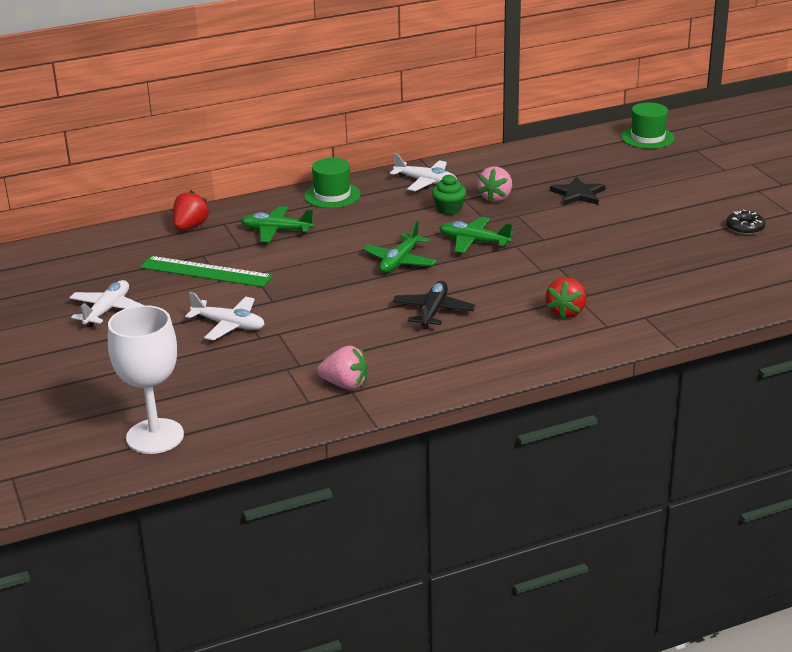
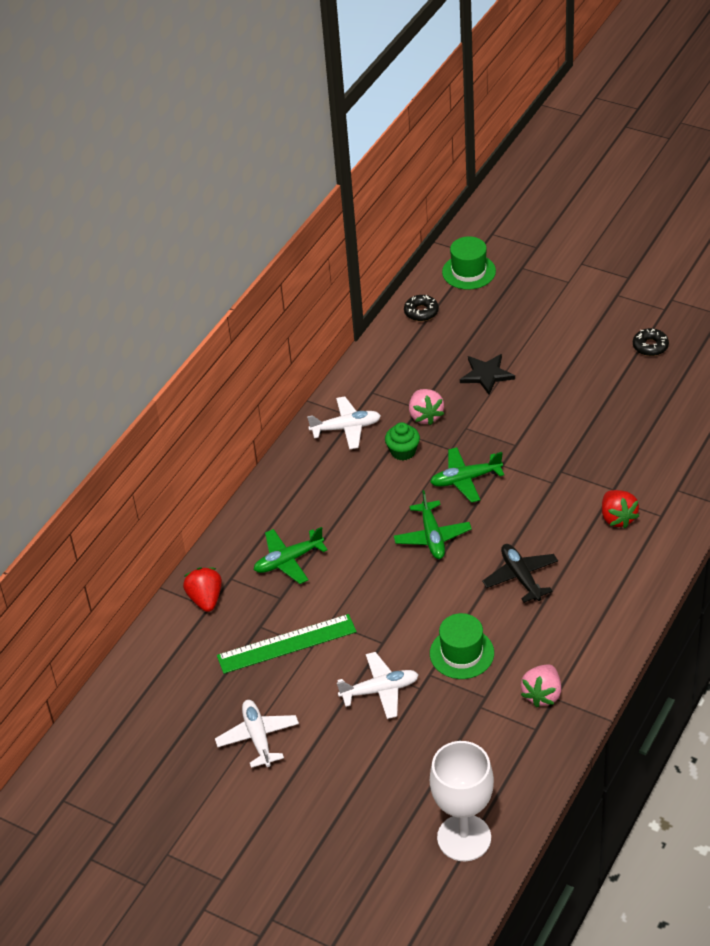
camera: 35 degrees left, 15 degrees up
green hat [304,158,361,208] -> green hat moved to [430,613,494,679]
pink strawberry [317,346,368,390] -> pink strawberry turned 135 degrees clockwise [521,664,561,708]
none -> black donut [404,295,439,321]

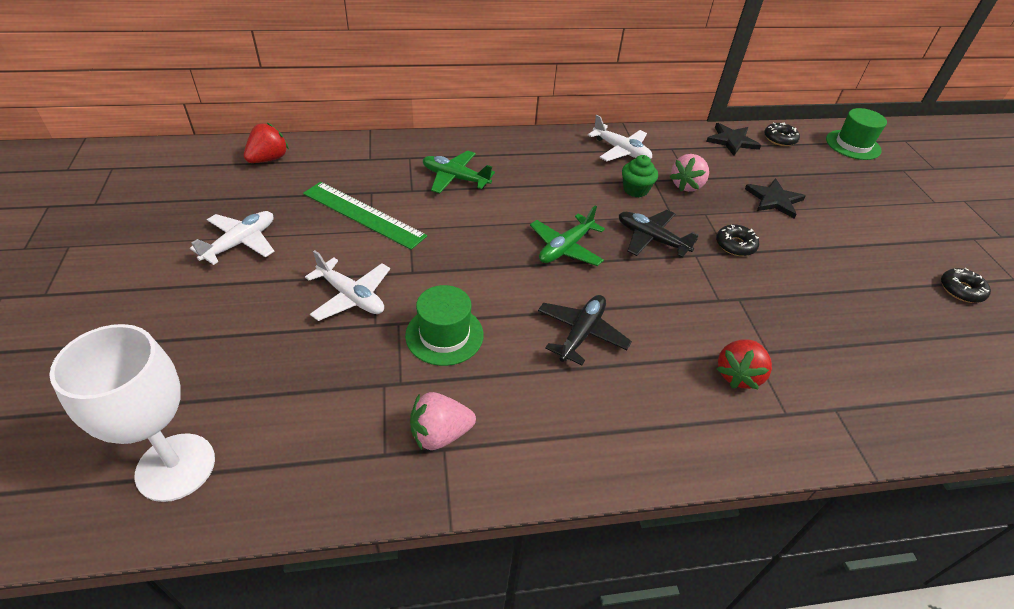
camera: 45 degrees right, 0 degrees up
red strawberry [183,567,222,612] -> red strawberry moved to [244,123,289,163]
green plane [430,447,504,503] -> black plane [619,210,699,258]
none -> black star [706,123,761,156]
none -> black donut [716,225,759,256]

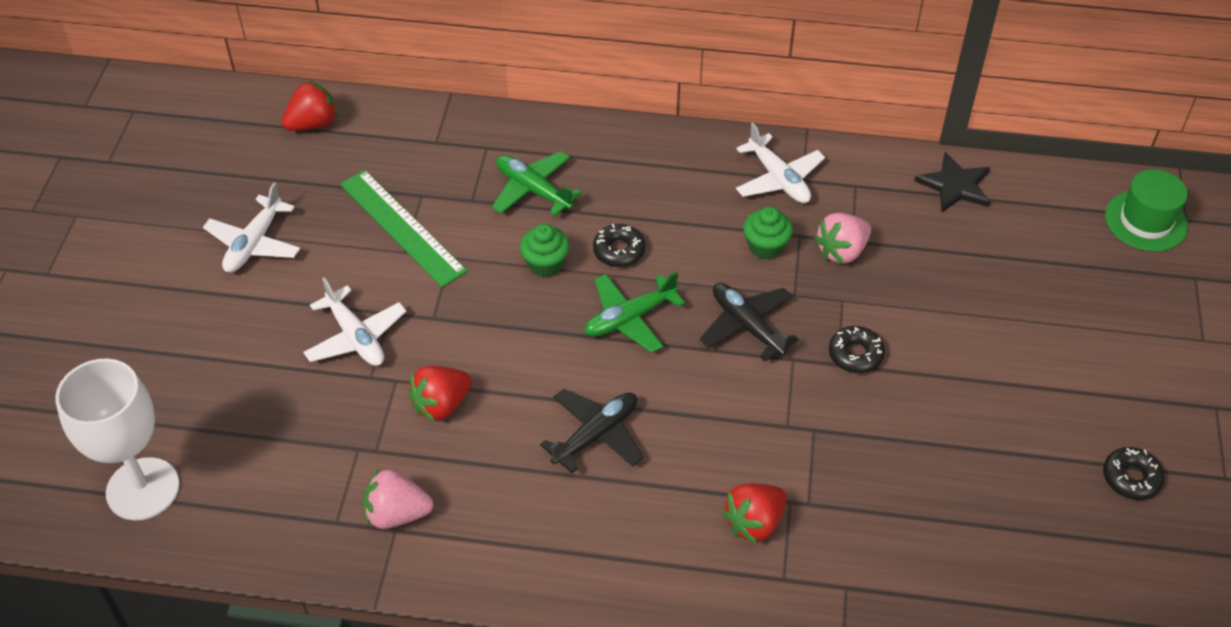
camera: 20 degrees right, 5 degrees up
white plane [190,211,275,265] -> white plane turned 150 degrees clockwise [203,183,301,273]
green hat [405,285,484,366] -> red strawberry [408,366,472,422]
black star [745,178,806,218] -> none
black donut [764,122,800,146] -> black donut moved to [593,224,646,267]
none -> green cupcake [520,224,570,277]

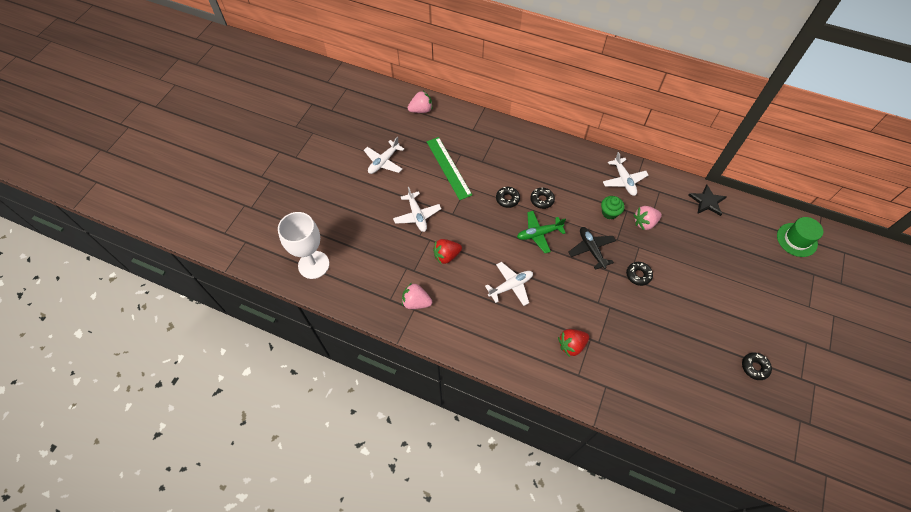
camera: 15 degrees right, 10 degrees up
red strawberry [282,80,338,131] -> pink strawberry [407,91,432,113]
green plane [492,151,582,216] -> none
green cupcake [520,224,570,277] -> black donut [496,187,520,208]
black plane [540,389,643,473] -> white plane [485,262,533,306]

